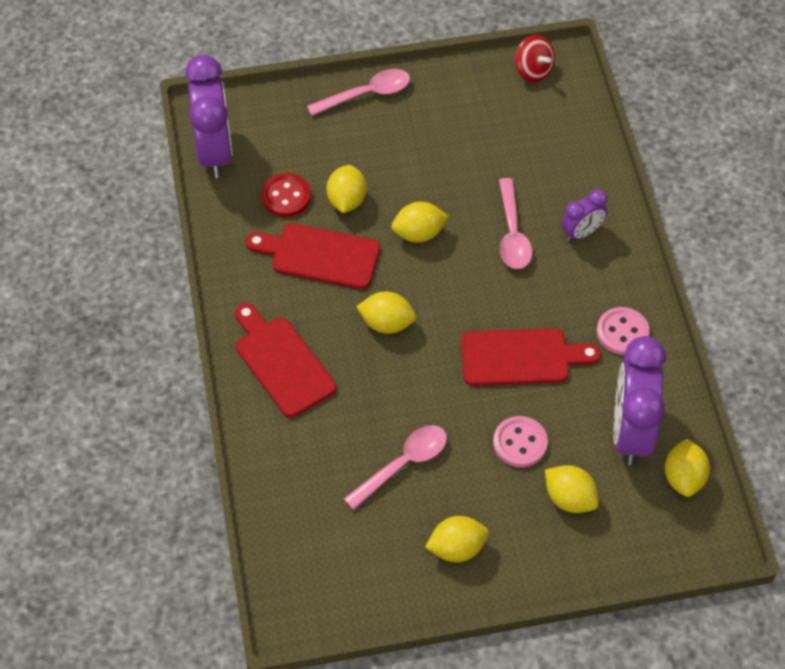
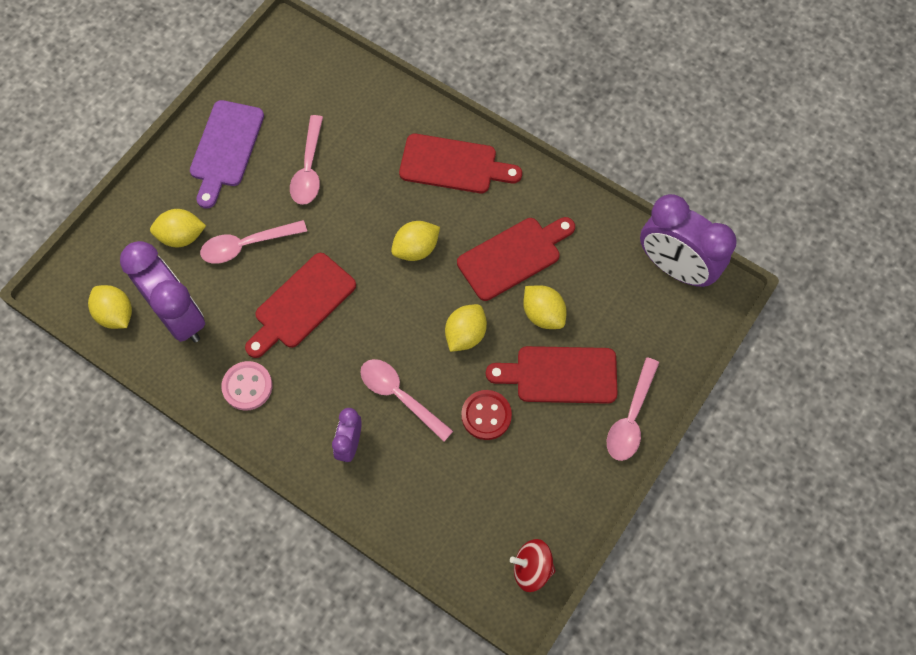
camera: 135 degrees right, 10 degrees up
red button [261,173,311,217] -> red button moved to [461,390,512,440]
yellow lemon [425,516,489,562] -> purple cutting board [190,100,264,209]
pink button [493,416,548,467] -> pink spoon [200,220,307,264]
none -> red cutting board [486,346,617,404]

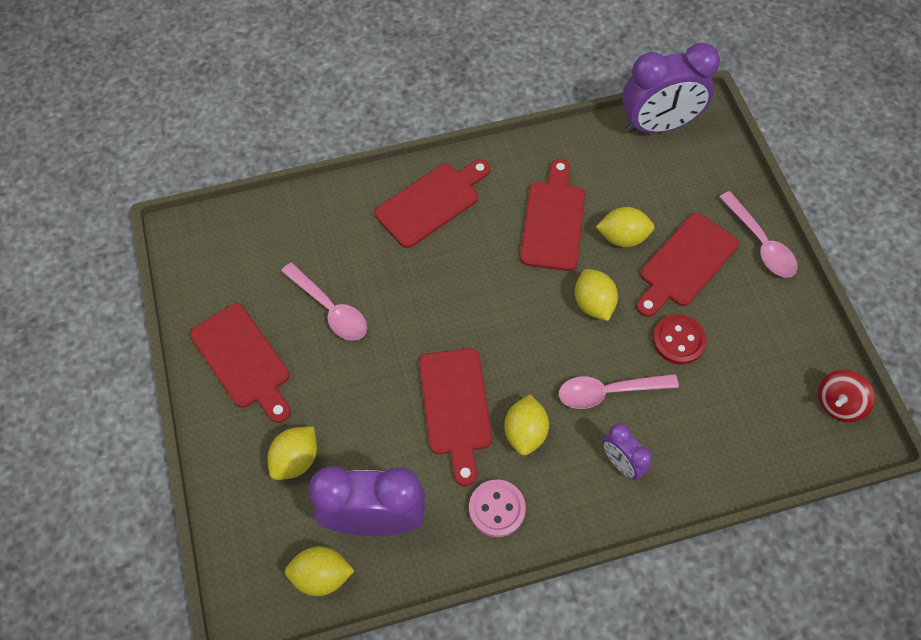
camera: 50 degrees left, 5 degrees down
purple cutting board [190,100,264,209] -> red cutting board [190,303,291,423]
pink spoon [200,220,307,264] -> none
yellow lemon [391,221,440,261] -> yellow lemon moved to [504,394,549,455]

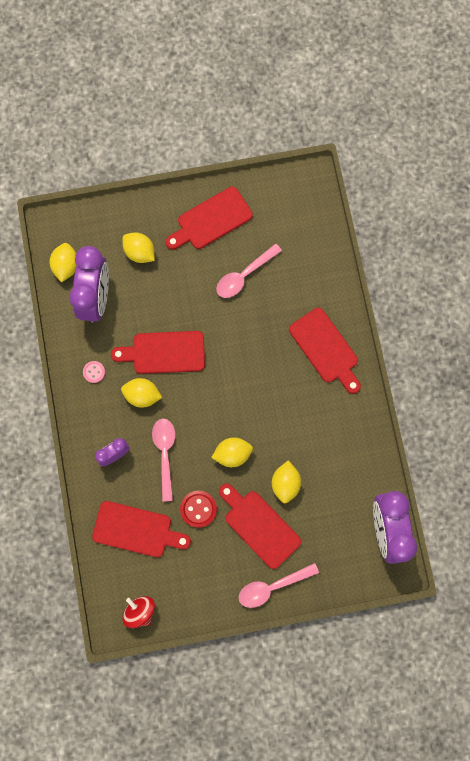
camera: 95 degrees right, 15 degrees up
pink button [469,480,526,537] -> pink button [83,361,105,383], size x0.62
red cutting board [520,159,585,271] -> red cutting board moved to [92,501,191,557]

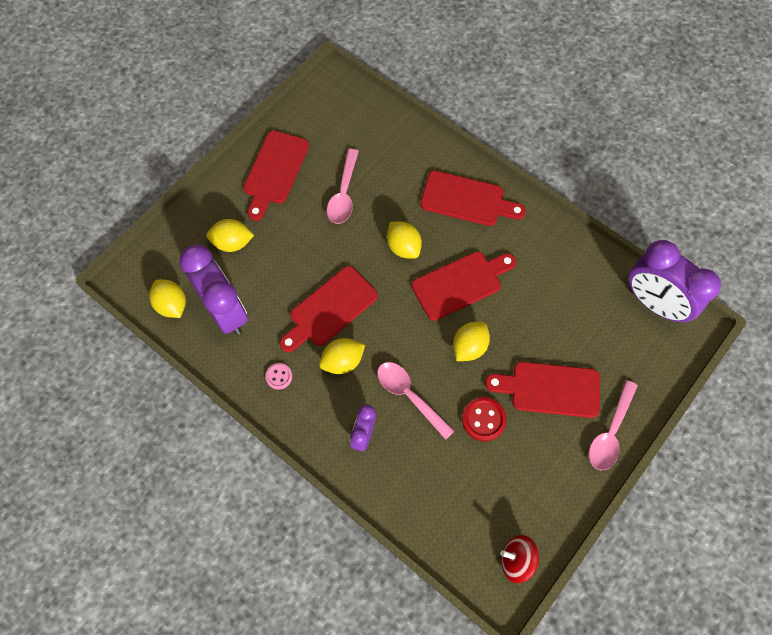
camera: 40 degrees left, 10 degrees down
red cutting board [92,501,191,557] -> red cutting board moved to [412,252,516,321]
yellow lemon [272,461,301,504] -> yellow lemon moved to [387,222,422,259]

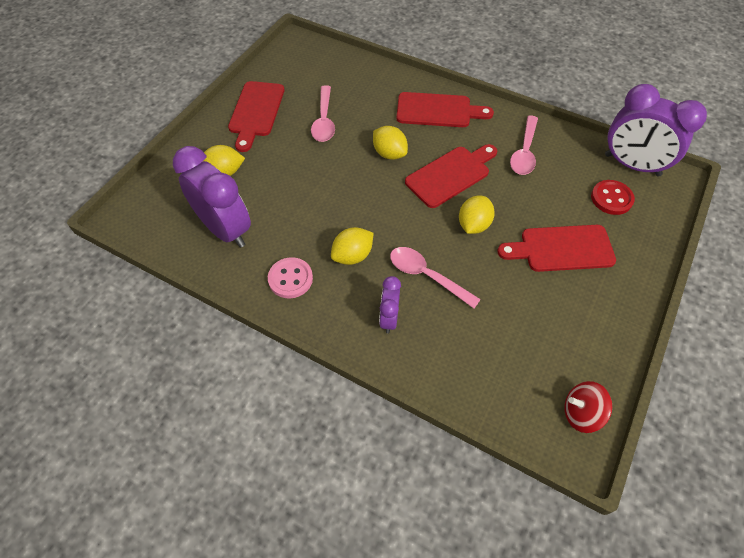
camera: 10 degrees left, 10 degrees down
yellow lemon [149,279,186,318] -> none
pink button [265,363,292,390] -> pink button [268,257,313,299], size x1.62
red cutting board [279,266,378,352] -> none
red button [462,397,507,441] -> red button moved to [591,180,635,215]
pink spoon [589,380,638,470] -> pink spoon moved to [510,115,538,175]

